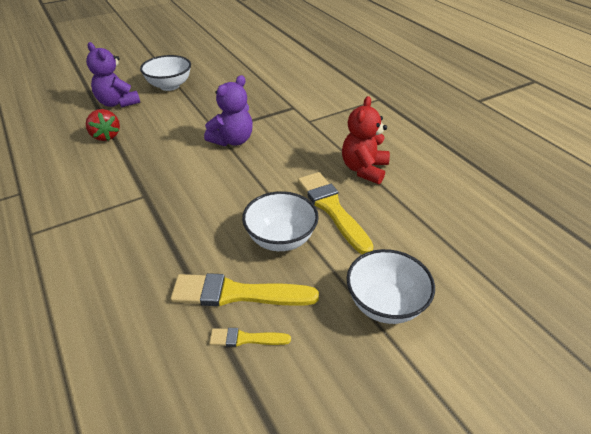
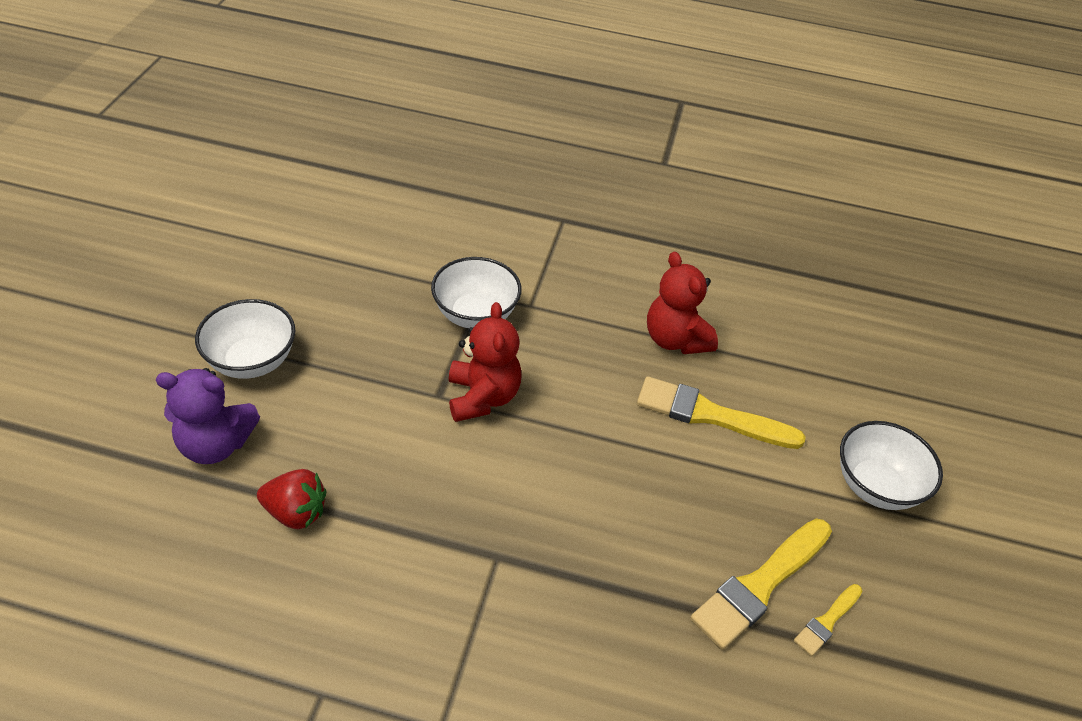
camera: 50 degrees left, 5 degrees up
purple teddy bear [204,75,253,146] -> red teddy bear [449,302,522,422]
white bowl [242,191,319,251] -> white bowl moved to [431,257,522,328]

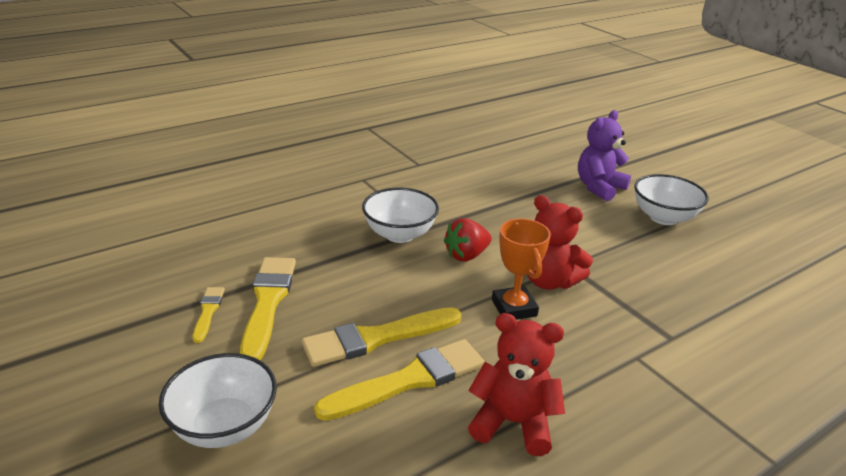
camera: 135 degrees right, 15 degrees down
red strawberry [257,469,327,529] -> red strawberry moved to [444,218,492,262]
white bowl [431,257,522,328] -> white bowl moved to [362,188,439,243]
none -> yellow brush [302,307,462,367]
none -> orange trophy [492,218,551,320]

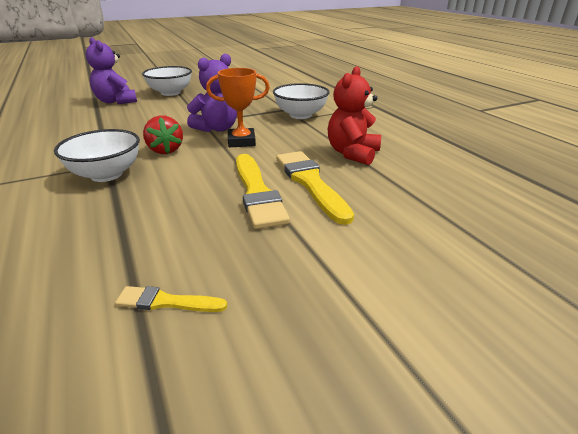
camera: 80 degrees left, 0 degrees up
white bowl [159,353,277,448] -> white bowl moved to [273,83,330,119]
yellow brush [240,257,296,360] -> none
red teddy bear [527,195,593,290] -> purple teddy bear [187,54,237,132]

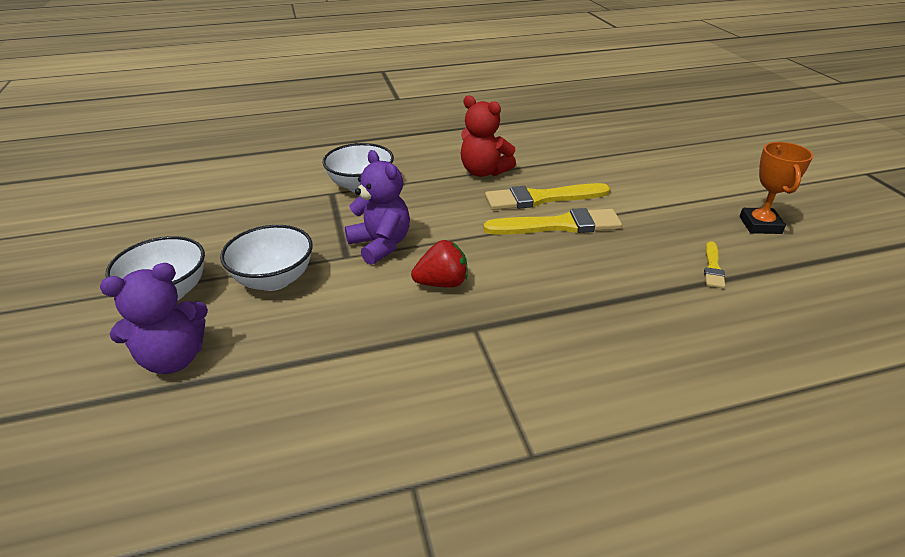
camera: 80 degrees left, 5 degrees up
white bowl [54,129,140,182] -> white bowl moved to [220,225,313,291]
orange trophy [206,68,270,147] -> orange trophy moved to [740,142,813,234]

